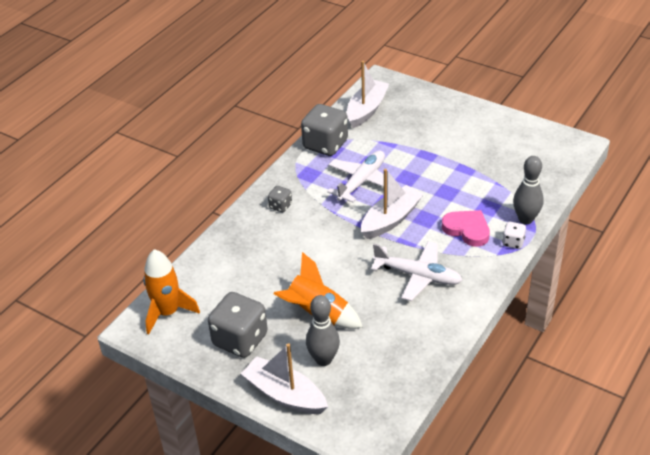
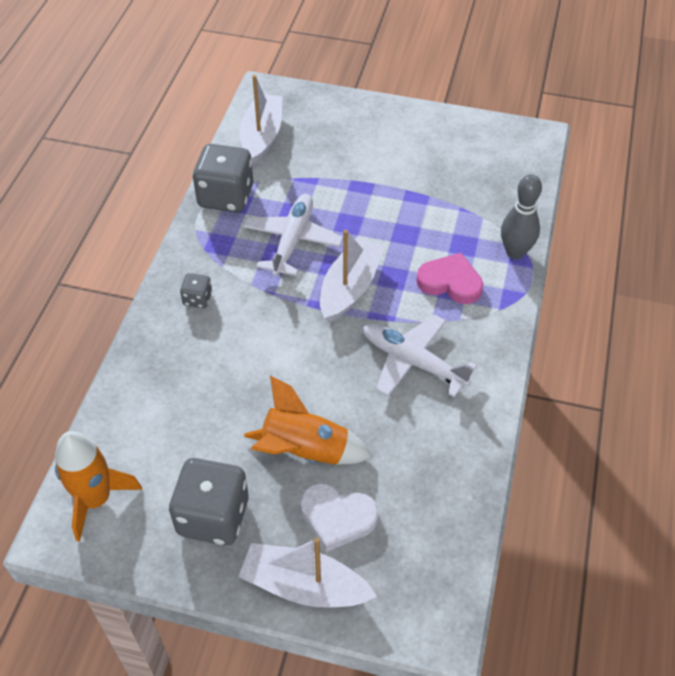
camera: 20 degrees left, 10 degrees up
grey bowling pin [306,295,340,366] -> white heart [300,483,379,552]
white plane [371,241,462,301] -> white plane turned 150 degrees counterclockwise [363,315,477,397]
white dice [502,222,526,249] -> none

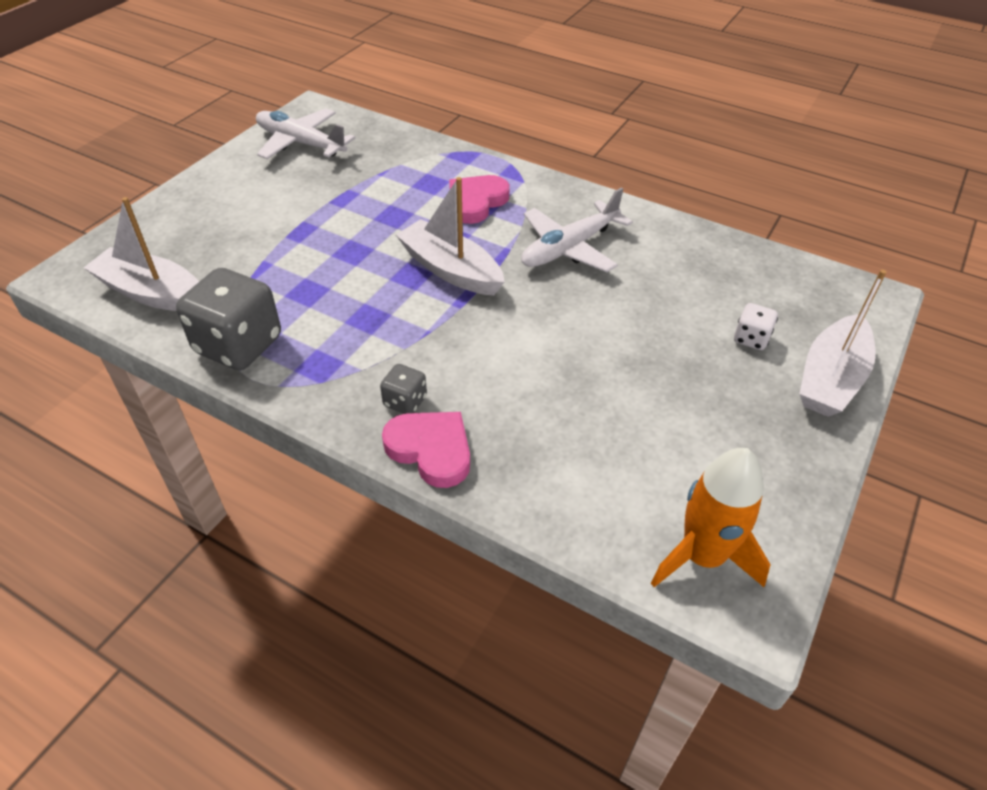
camera: 75 degrees left, 5 degrees down
grey dice [169,458,249,545] -> none
white plane [243,194,343,277] -> white plane moved to [256,108,355,159]
orange rocket [244,376,373,465] -> none
white heart [300,483,379,552] -> white dice [734,303,778,350]
grey bowling pin [501,174,542,259] -> none
none -> pink heart [382,412,470,488]

